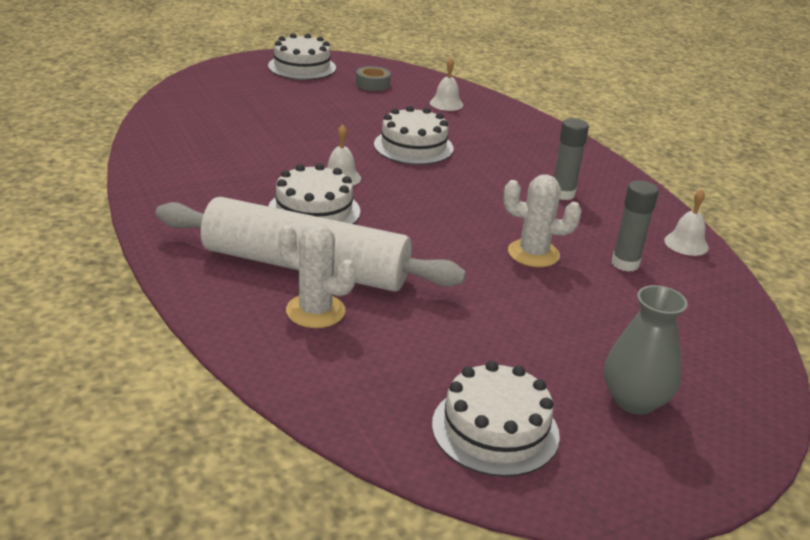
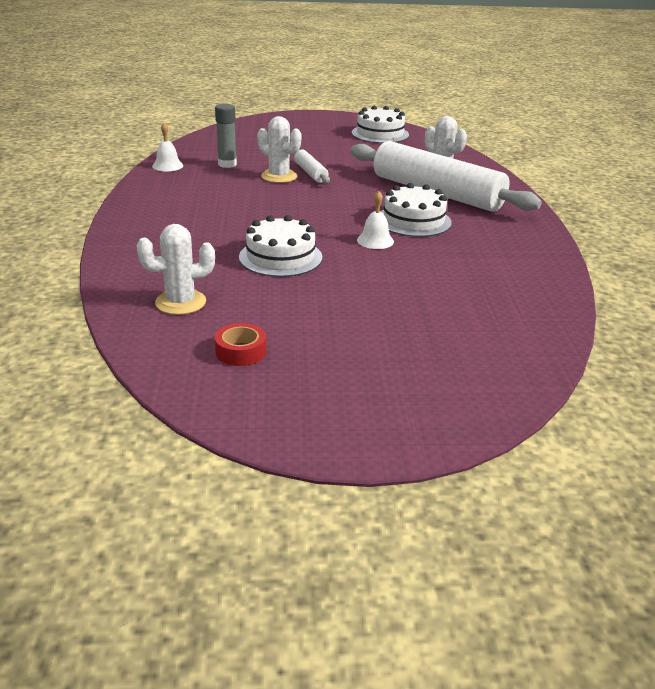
camera: 155 degrees left, 0 degrees up
white cake [268,33,336,80] -> none
grey tape [356,66,391,91] -> red tape [215,323,266,366]
white bell [430,58,463,111] -> white cactus [136,224,215,315]
grey glue stick [554,118,589,200] -> none
grey vase [604,285,688,415] -> none
none -> white rolling pin [294,150,330,184]

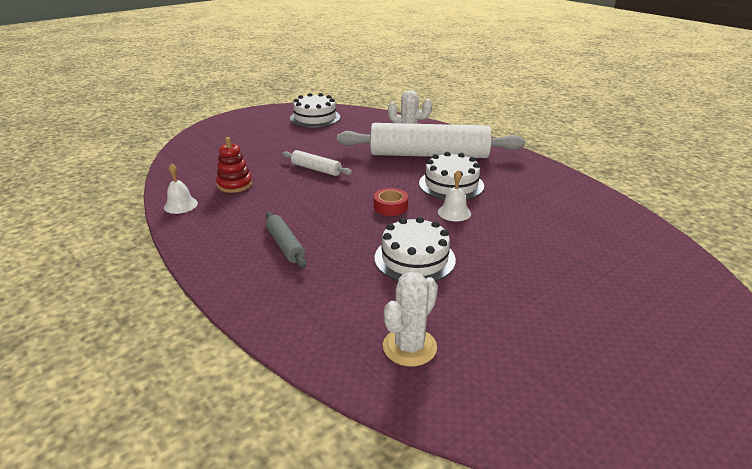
camera: 35 degrees left, 0 degrees up
grey glue stick [215,104,237,168] -> red stacking toy [216,137,253,193]
red tape [215,323,266,366] -> red tape moved to [374,188,408,216]
white cactus [257,116,302,183] -> none
none -> grey rolling pin [265,212,306,268]

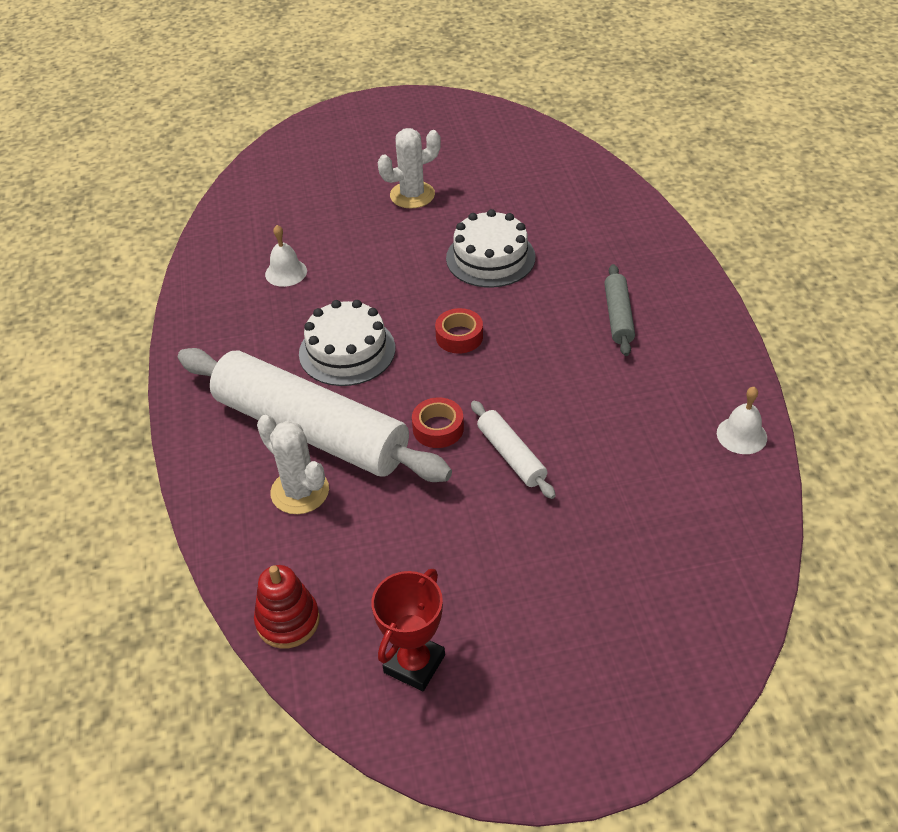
camera: 150 degrees left, 15 degrees up
red stacking toy [216,137,253,193] -> red stacking toy moved to [254,565,320,649]
white cake [290,93,340,128] -> red trophy [371,569,445,691]
white cactus [383,272,438,367] -> white cactus moved to [378,128,441,209]
white bell [438,170,471,221] -> white bell moved to [265,225,307,287]
none -> red tape [412,397,464,448]

